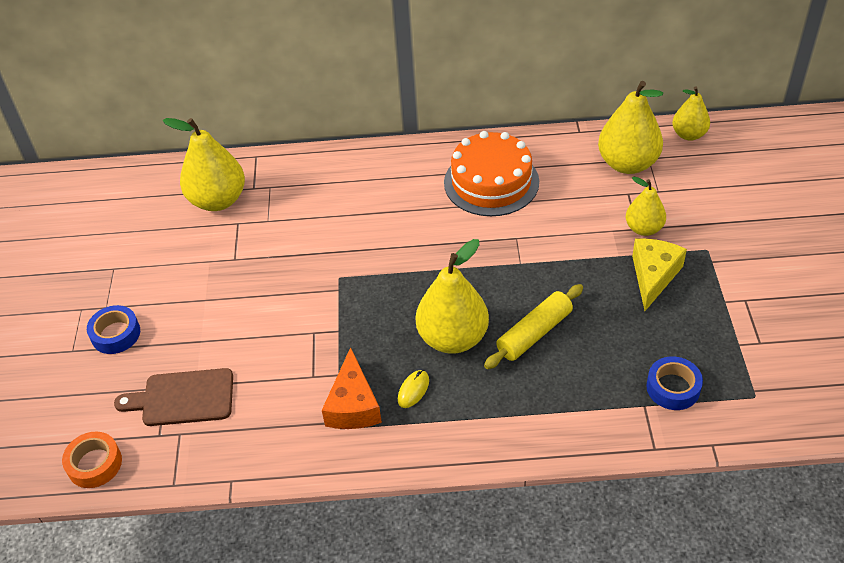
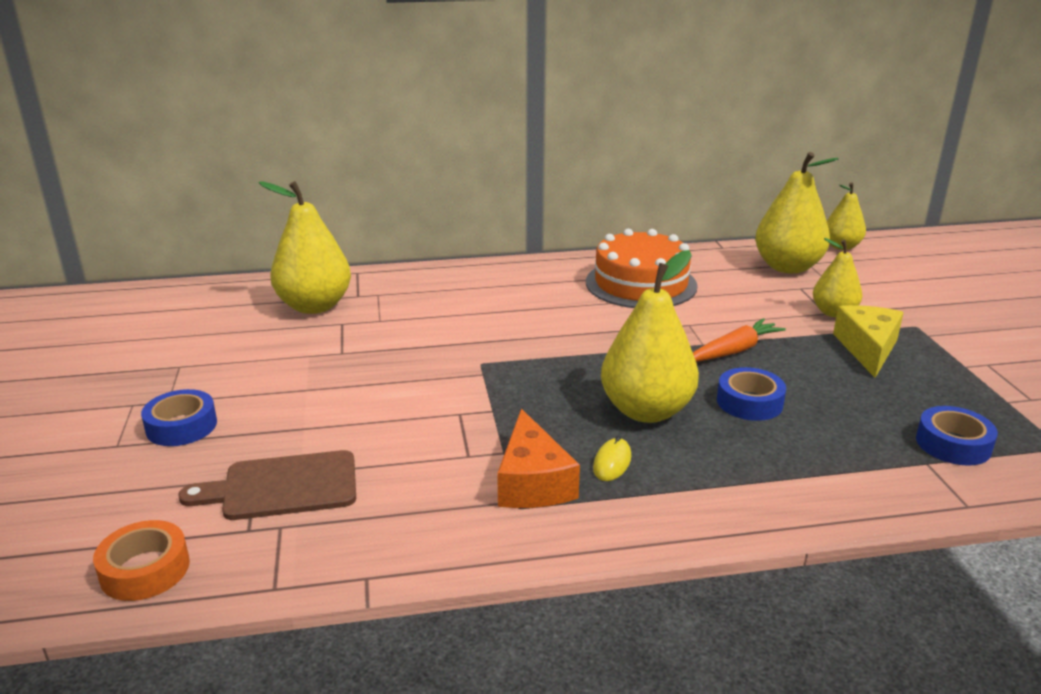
camera: 10 degrees left, 20 degrees down
yellow rolling pin [484,284,583,369] -> blue tape [717,367,786,421]
none -> orange carrot [693,318,786,362]

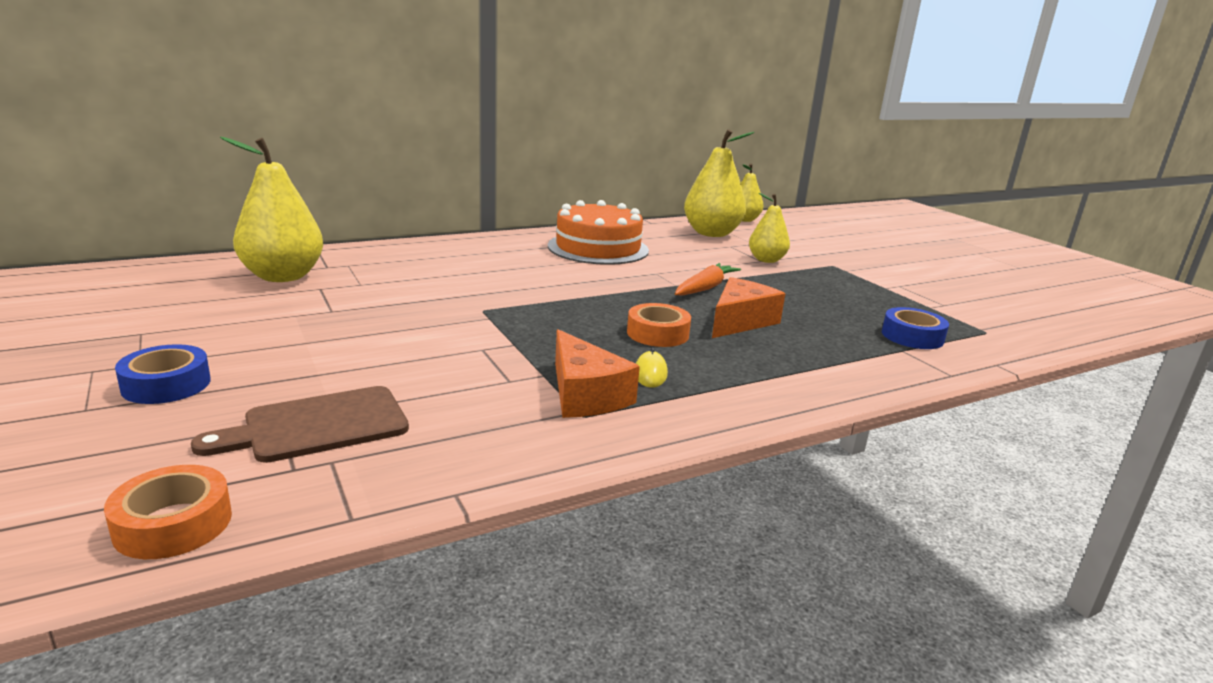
camera: 20 degrees left, 5 degrees down
yellow pear [601,250,699,423] -> orange tape [627,303,691,347]
blue tape [717,367,786,421] -> orange cheese [712,277,785,338]
yellow cheese [833,305,904,378] -> none

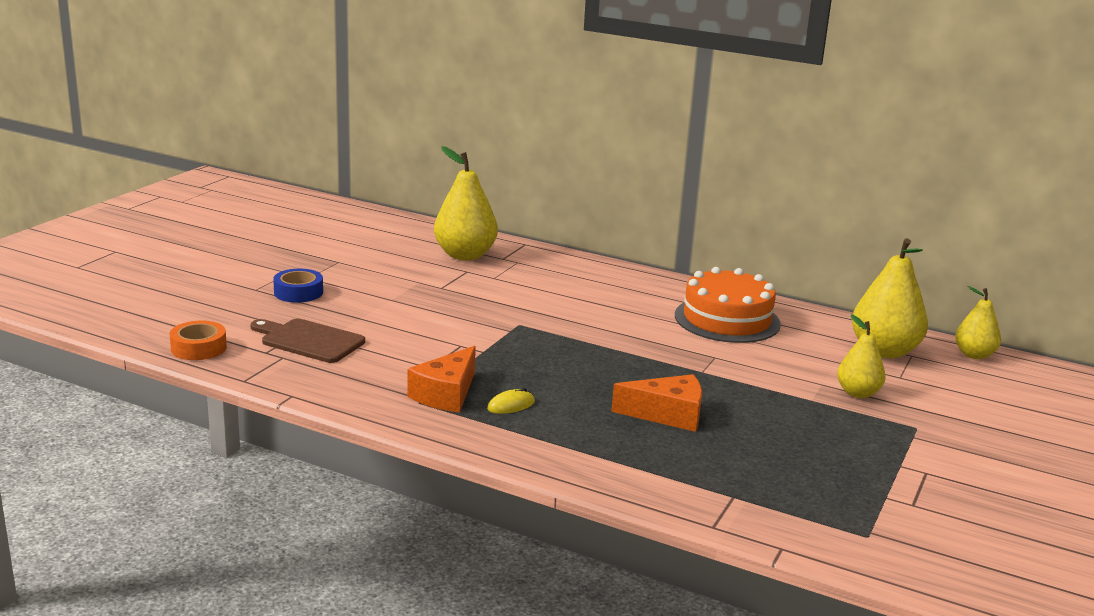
camera: 55 degrees right, 0 degrees up
orange tape [627,303,691,347] -> none
orange carrot [675,263,741,296] -> none
blue tape [882,307,949,349] -> none

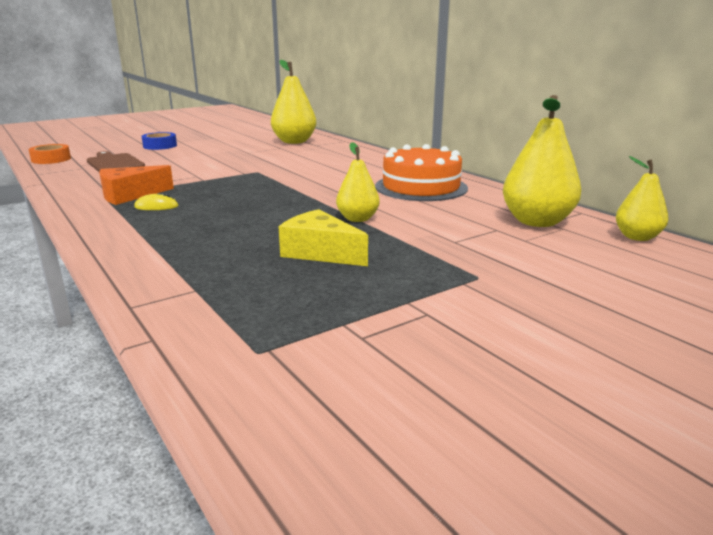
camera: 30 degrees right, 0 degrees up
orange cheese [611,374,702,432] -> none
yellow pear [837,314,885,398] -> yellow pear moved to [336,142,380,222]
none -> yellow cheese [279,209,368,266]

